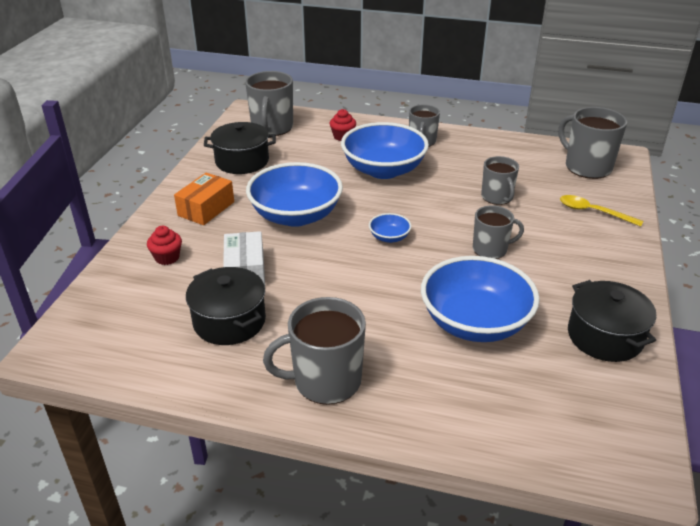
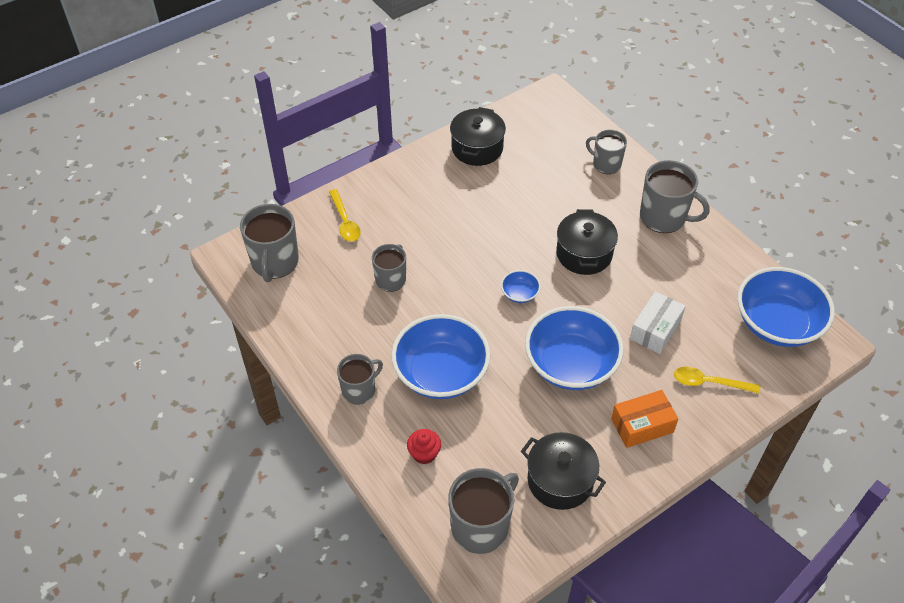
camera: 140 degrees left, 15 degrees up
red cupcake [147,226,182,265] -> yellow spoon [674,367,760,394]
black pot [186,267,266,345] -> black pot moved to [556,209,618,275]
blue bowl [421,256,540,342] -> blue bowl moved to [737,267,835,347]
grey mug [473,206,524,259] -> grey mug moved to [586,130,627,174]

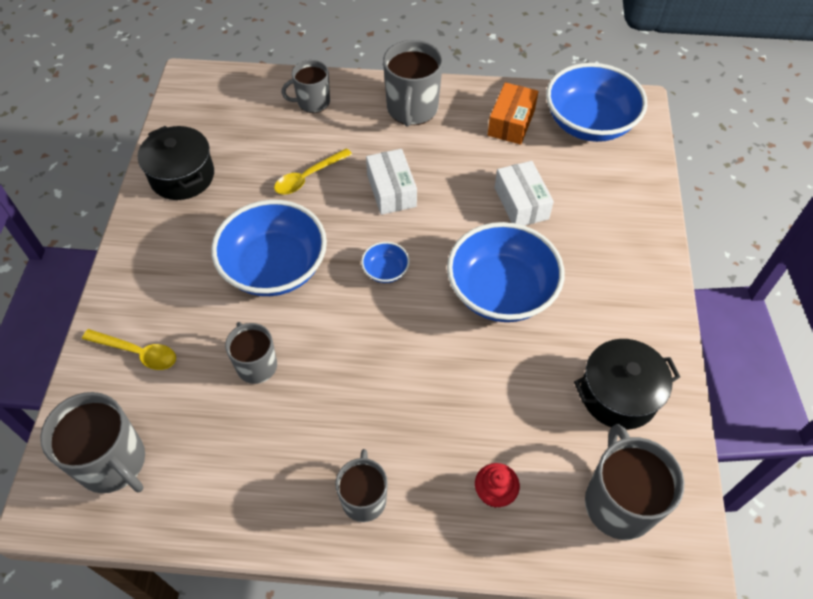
camera: 50 degrees left, 5 degrees up
blue bowl [391,314,490,399] -> blue bowl moved to [211,200,327,296]
black pot [556,209,618,275] -> white box [366,149,417,215]
orange box [611,390,678,448] -> orange box moved to [488,82,538,145]
grey mug [640,160,710,233] -> grey mug turned 120 degrees clockwise [383,40,443,127]
yellow spoon [674,367,760,394] -> yellow spoon moved to [274,148,352,195]

